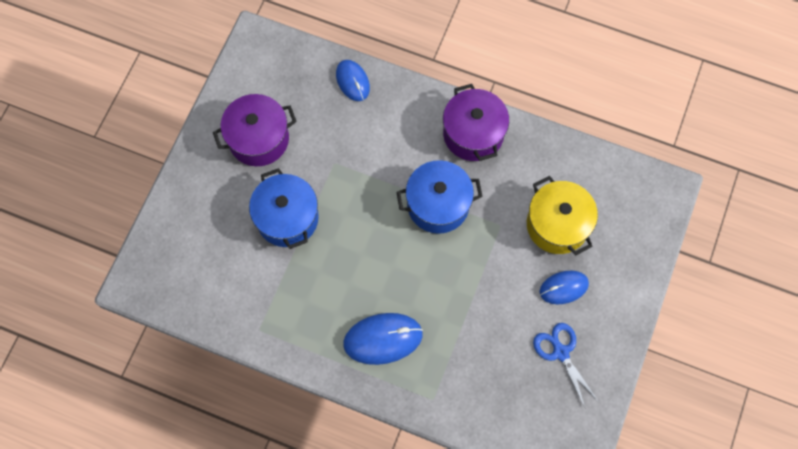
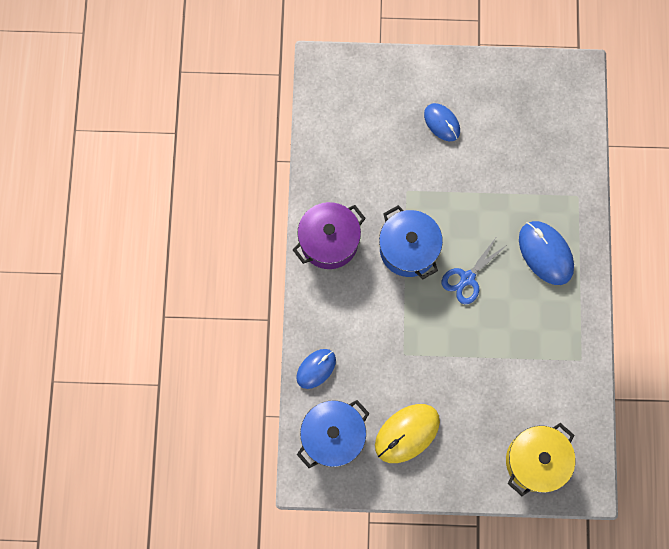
camera: 110 degrees left, 5 degrees up
purple pot [213,94,297,166] -> yellow mouse [375,404,440,463]
blue pot [249,168,319,249] -> blue pot moved to [297,400,370,468]
yellow pot [527,176,598,255] -> yellow pot moved to [506,423,575,496]
blue scissors [533,323,599,407] -> blue scissors moved to [442,238,507,304]

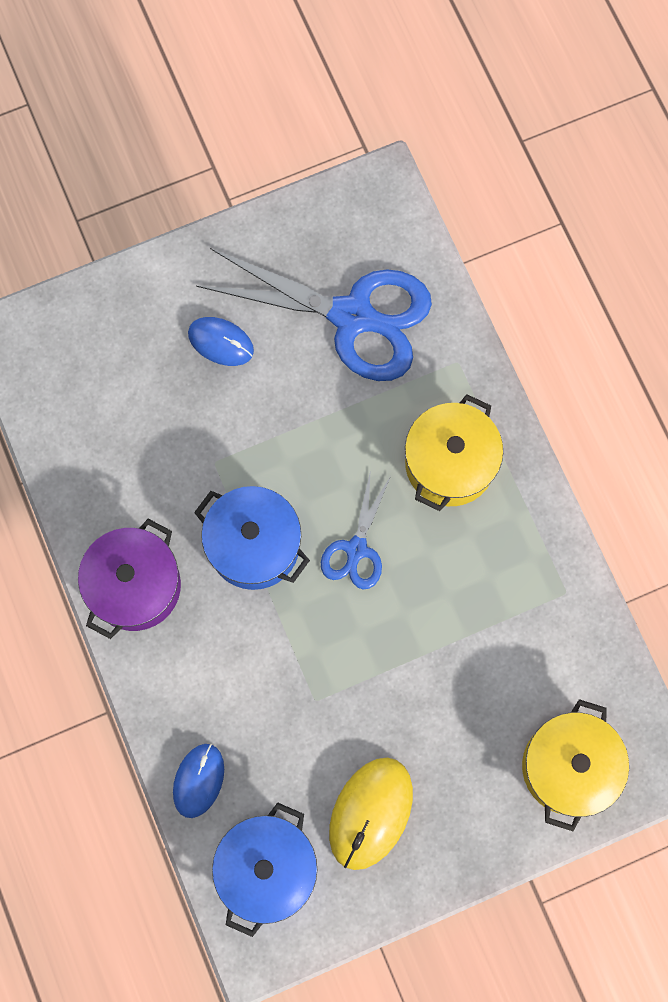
camera: 25 degrees left, 0 degrees up
blue mouse [519,221,574,285] -> yellow pot [405,394,503,511]
none -> blue scissors [196,248,432,381]

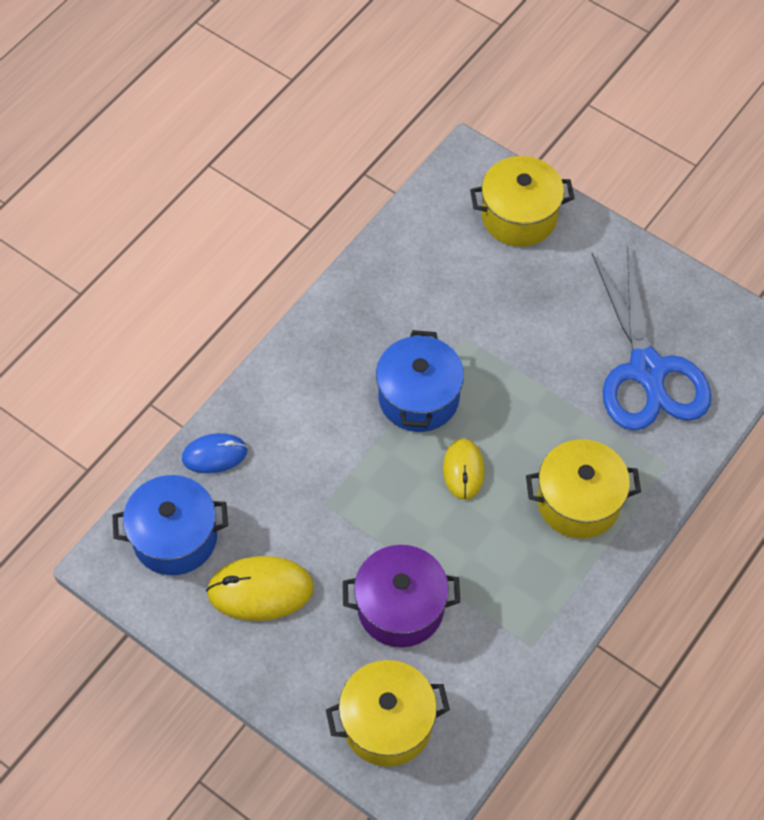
camera: 60 degrees right, 15 degrees down
purple pot [78,519,181,639] -> purple pot moved to [343,545,460,647]
blue mouse [188,317,254,366] -> none
blue scissors [321,470,391,589] -> yellow mouse [443,439,485,500]
none -> yellow pot [470,156,575,247]

